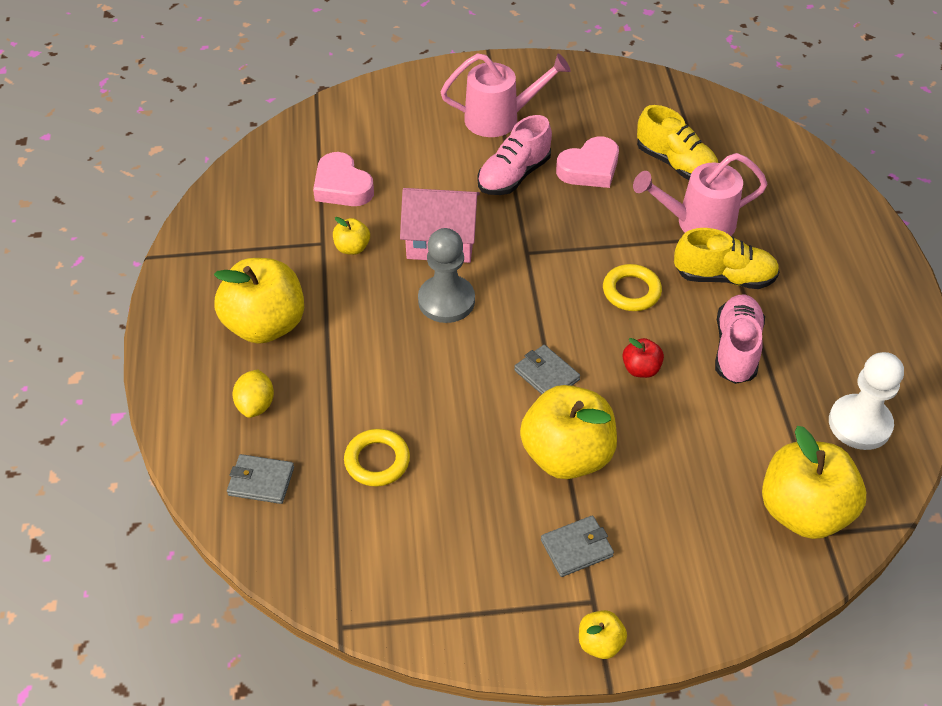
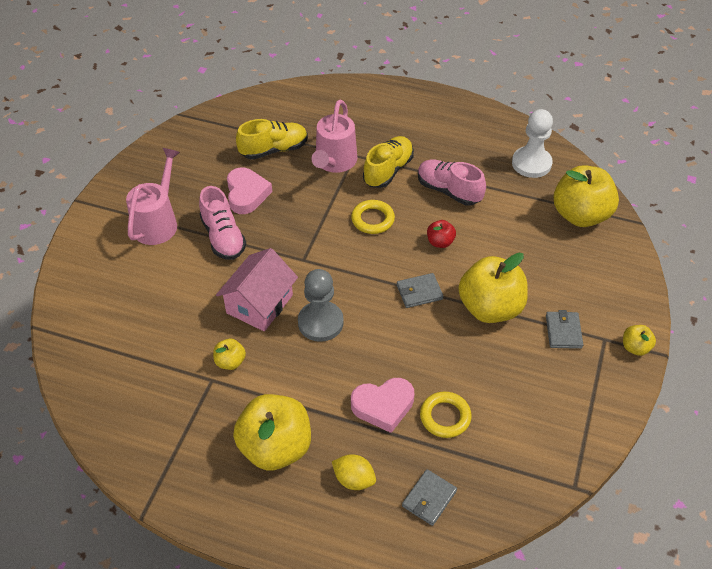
camera: 65 degrees left, 0 degrees up
pink heart [313,152,374,206] -> pink heart moved to [351,378,414,433]

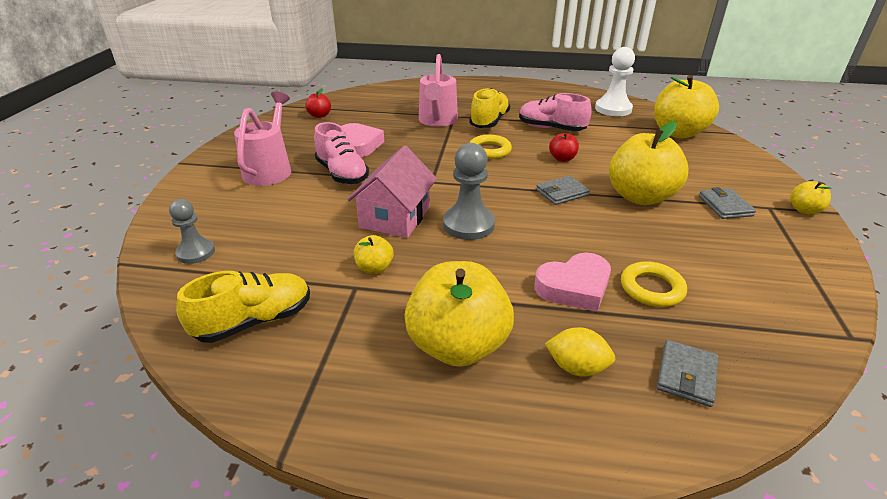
camera: 10 degrees left, 15 degrees down
yellow shoe [236,119,308,160] -> yellow shoe moved to [176,271,310,343]
none -> grey pawn [169,199,215,264]
none -> red apple [305,88,331,118]

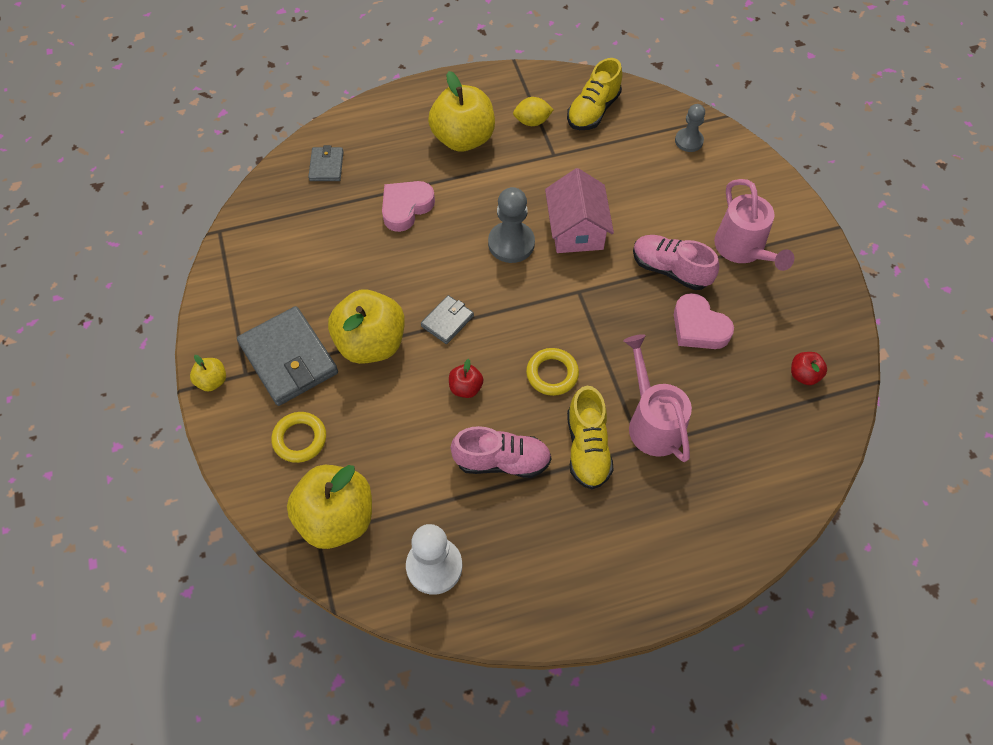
camera: 155 degrees right, 25 degrees up
yellow apple [354,235,394,274] -> none
yellow lemon [545,327,615,376] -> yellow lemon moved to [513,97,554,126]
yellow ring [621,261,687,307] -> yellow ring moved to [271,412,326,463]
grey wallet [699,187,756,219] -> grey wallet [237,306,338,406], size x1.95

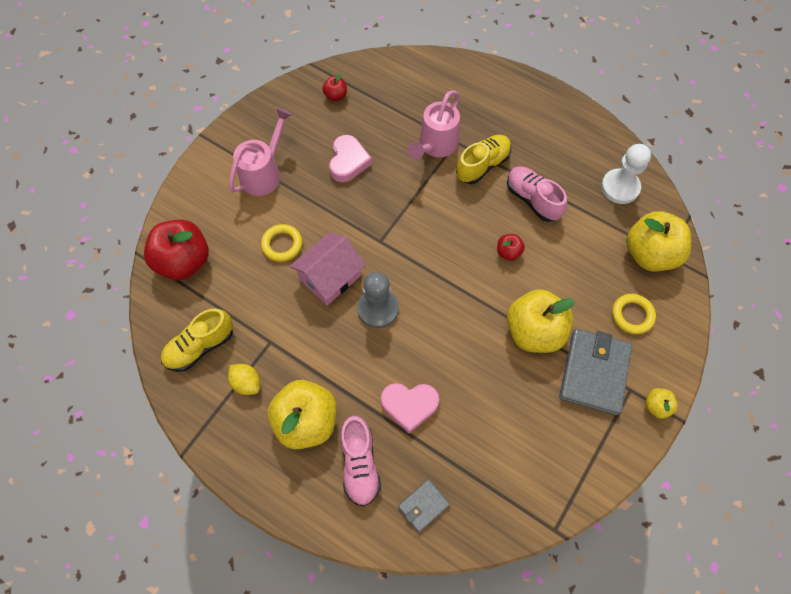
camera: 130 degrees left, 5 degrees up
grey wallet [421,295,474,344] -> none
yellow ring [526,348,579,396] -> yellow ring moved to [261,224,302,262]
yellow shoe [567,58,622,130] -> yellow shoe turned 150 degrees clockwise [161,308,233,372]
pink shoe [633,235,719,290] -> pink shoe moved to [340,416,381,507]
grey pawn [675,104,705,152] -> red apple [144,220,209,280]

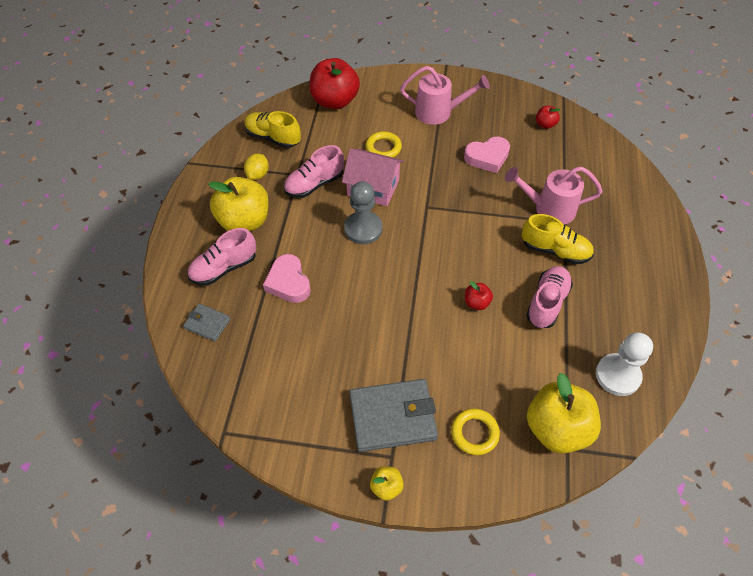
camera: 65 degrees right, 10 degrees down
yellow apple [507,289,575,353] -> none
none -> pink shoe [284,145,344,198]

